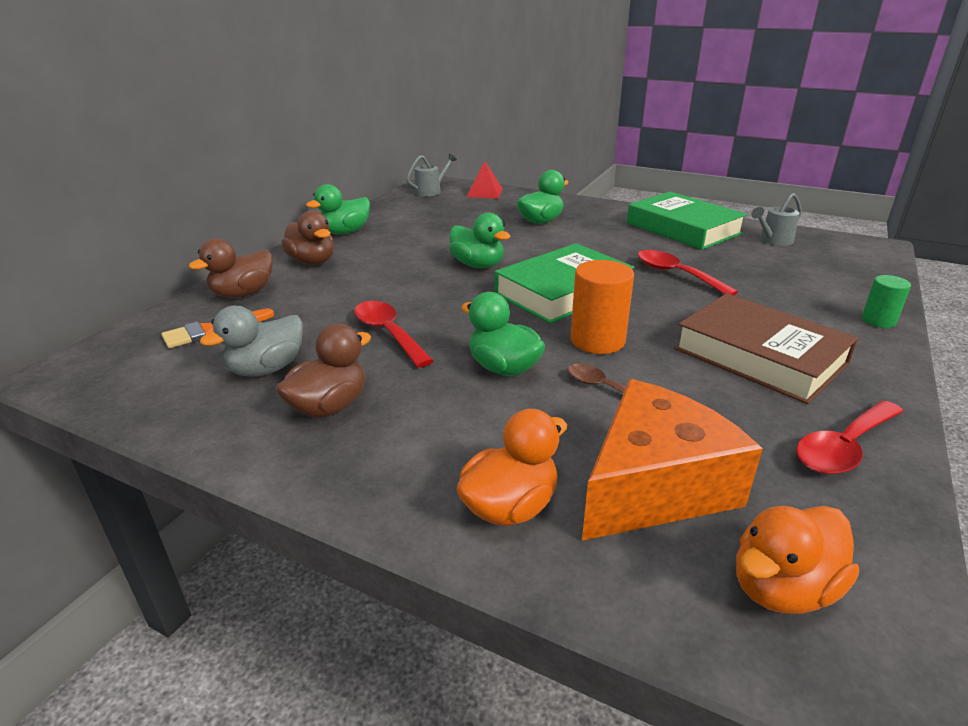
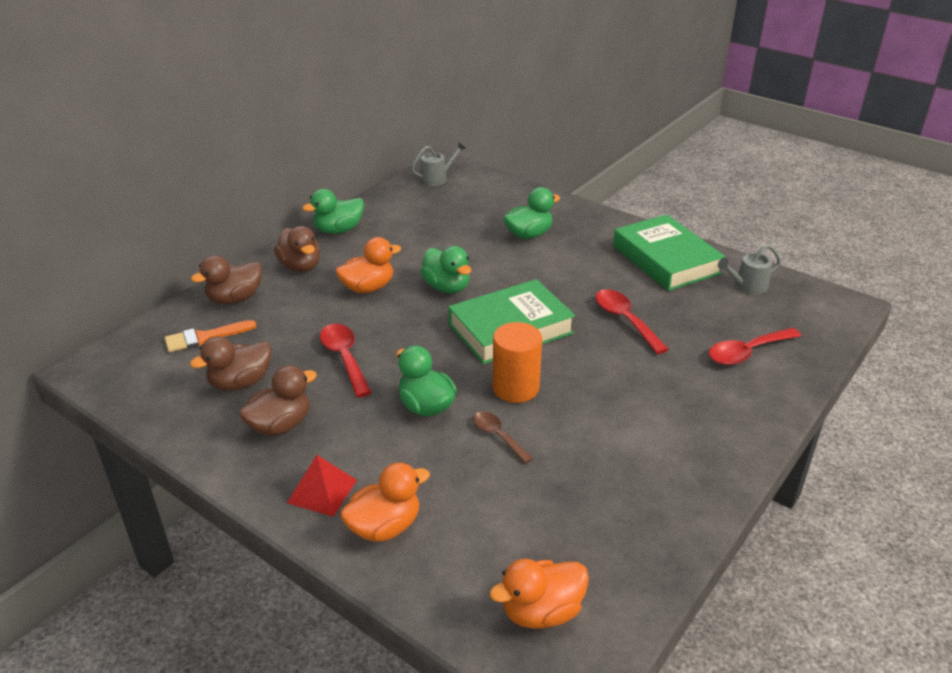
camera: 10 degrees right, 5 degrees up
grey duck [200,306,303,376] -> brown duck [190,336,271,391]
red pyramid [467,161,503,199] -> red pyramid moved to [287,455,357,517]
orange cheese [582,379,763,541] -> none
brown book [674,293,858,404] -> none
red spoon [796,400,904,474] -> red spoon moved to [709,328,801,365]
green cylinder [862,275,911,328] -> none
none -> orange duck [335,237,401,293]

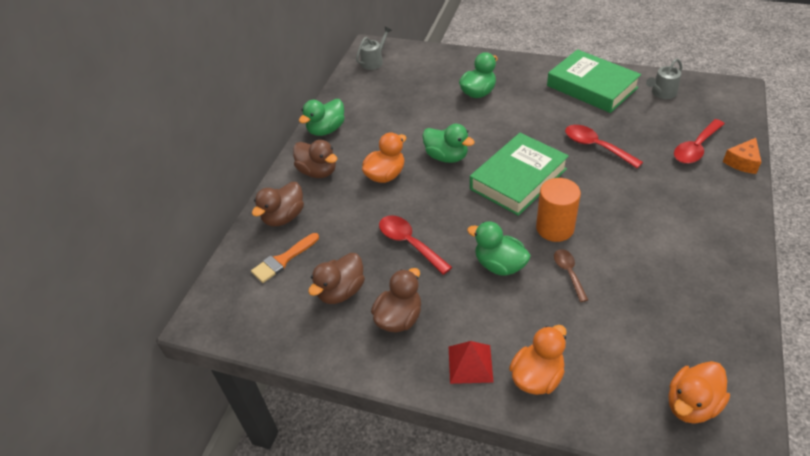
camera: 15 degrees left, 10 degrees up
brown spoon [473,412,533,464] -> brown spoon turned 45 degrees clockwise [554,249,588,302]
none -> orange cheese [723,138,761,174]

